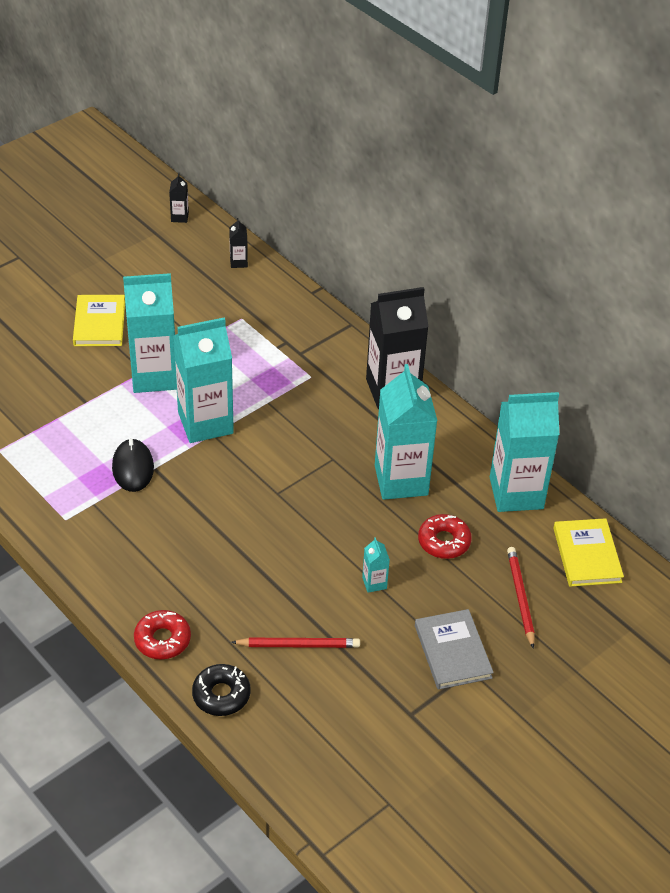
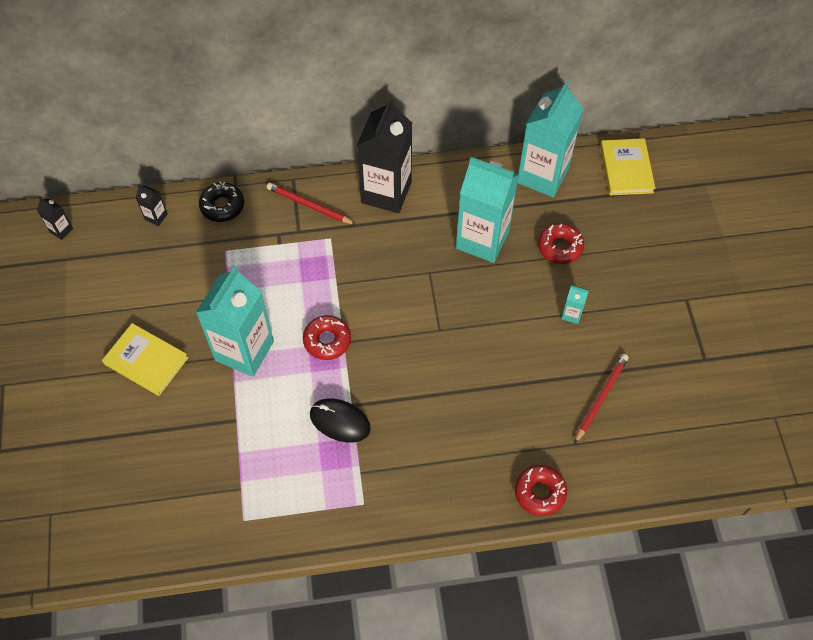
camera: 55 degrees left, 15 degrees up
turquoise carton [173,317,234,443] -> red donut [303,315,351,360]
black donut [192,664,251,716] -> black donut moved to [199,182,244,222]
grey book [415,609,494,690] -> none
red pencil [507,547,535,649] -> red pencil moved to [267,183,356,225]
yellow book [553,518,624,587] -> yellow book turned 60 degrees clockwise [600,138,656,195]

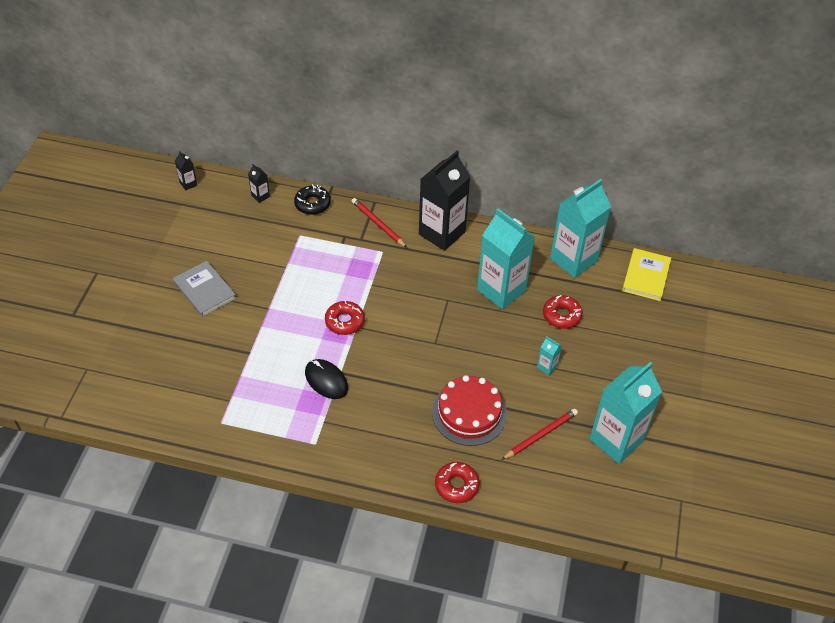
camera: 20 degrees right, 10 degrees down
yellow book [102,323,188,396] -> grey book [173,261,236,317]
turquoise carton [196,266,274,377] -> turquoise carton moved to [589,362,662,464]
none -> red cake [432,375,507,446]

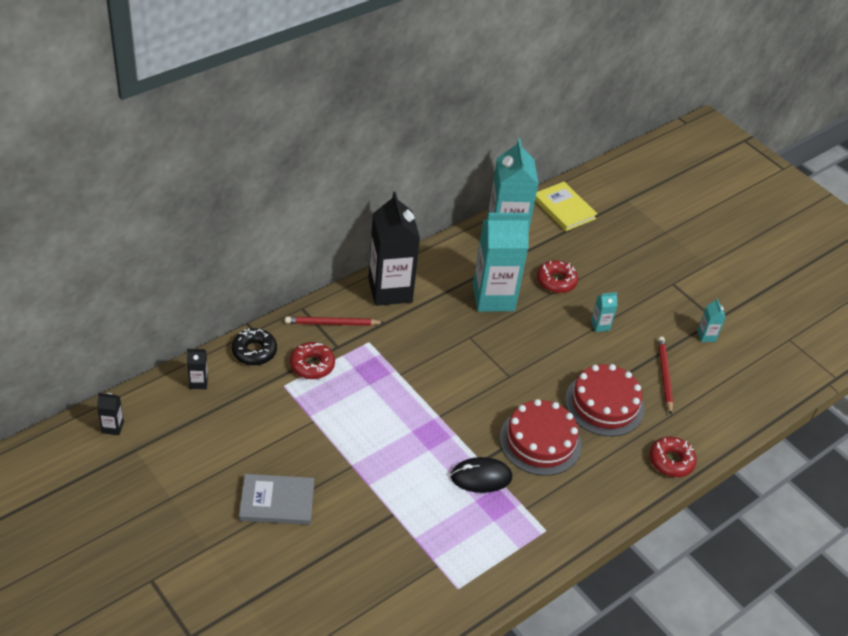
camera: 55 degrees left, 5 degrees down
red donut [325,301,365,335] -> red donut moved to [290,342,335,379]
turquoise carton [589,362,662,464] -> turquoise carton [697,298,726,342], size x0.41
none -> red cake [499,399,582,476]

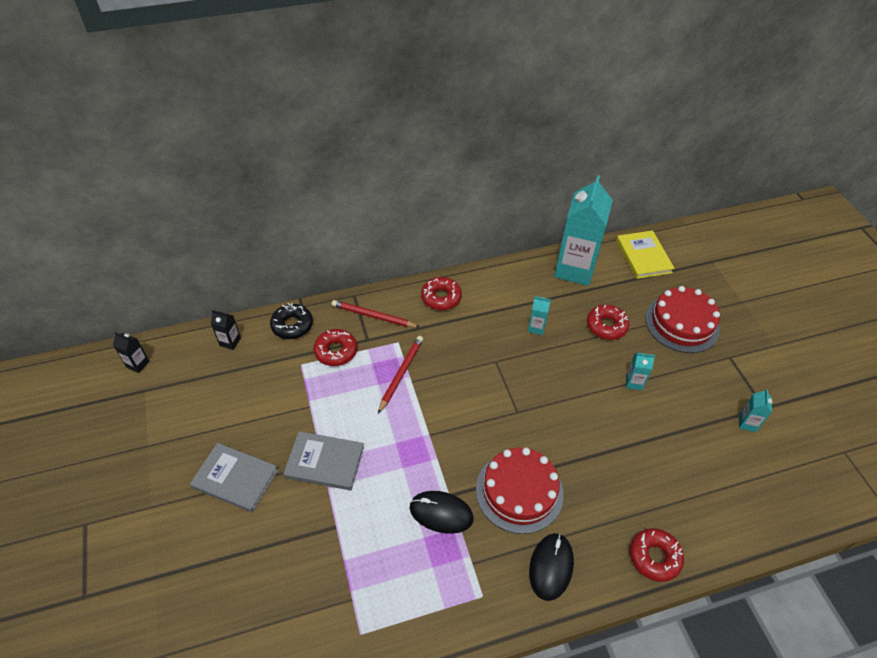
camera: 25 degrees right, 5 degrees up
black carton [368,192,420,306] -> red donut [421,277,462,310]
turquoise carton [473,213,530,312] -> turquoise carton [528,296,551,335], size x0.41
red cake [565,364,645,436] -> red cake moved to [645,286,720,353]
red pencil [658,337,673,414] -> red pencil moved to [378,336,423,413]
none -> grey book [283,431,364,490]
none -> black mouse [529,533,574,601]

